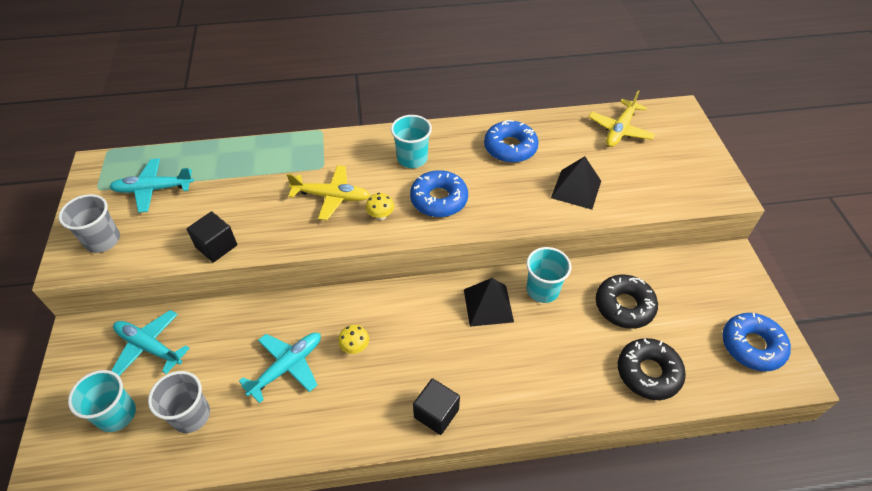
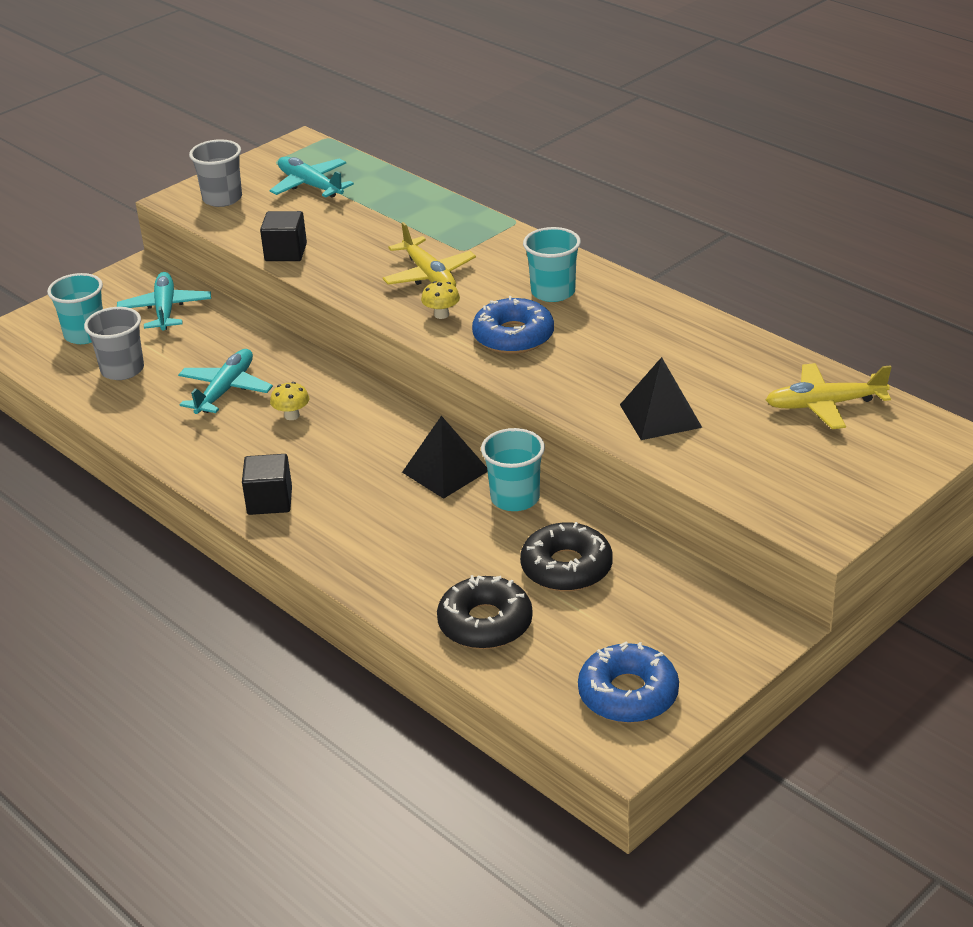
camera: 55 degrees right, 15 degrees down
turquoise plane [239,333,321,403] -> turquoise plane turned 75 degrees counterclockwise [178,349,273,414]
blue donut [484,120,539,163] -> none

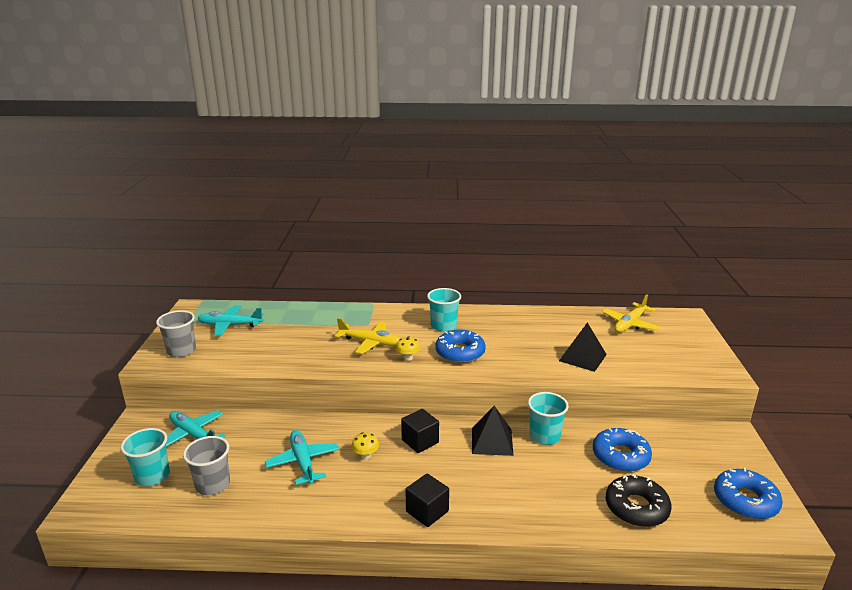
camera: 45 degrees left, 10 degrees down
black cube [260,211,307,261] -> black cube moved to [401,409,439,453]
black donut [520,522,613,592] -> blue donut [593,428,652,472]

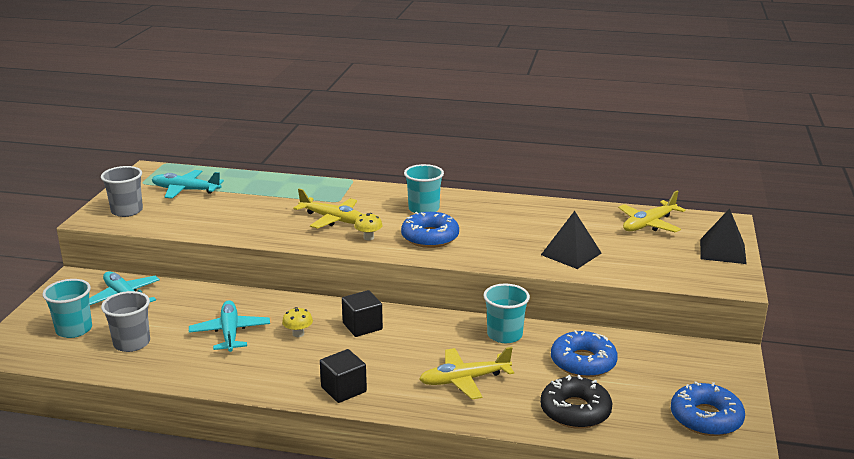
camera: 10 degrees right, 0 degrees up
black pyramid [472,406,514,456] -> black pyramid moved to [700,208,747,264]
none -> yellow plane [419,347,514,400]

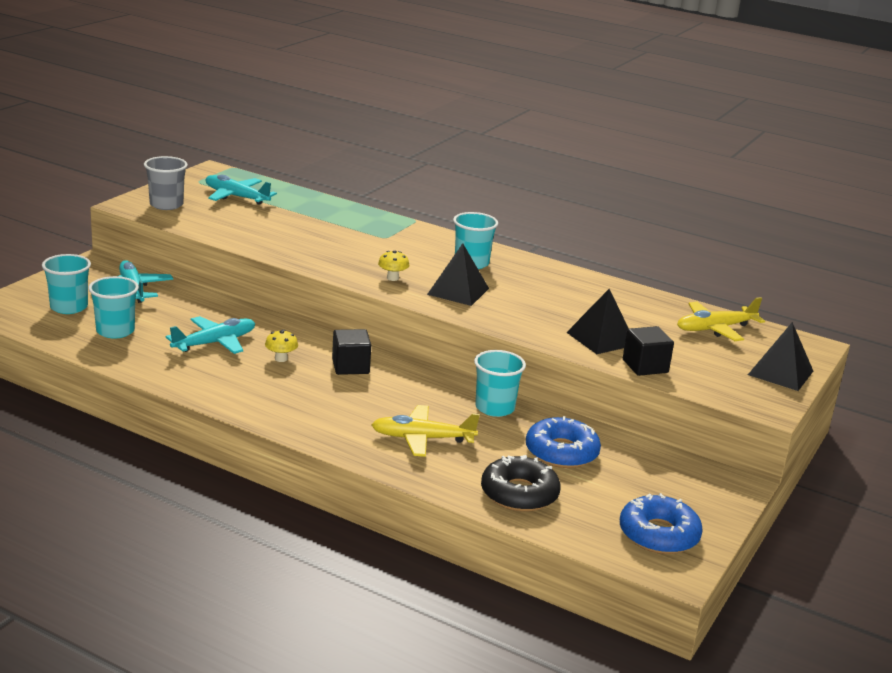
camera: 15 degrees right, 0 degrees up
grey cup [101,291,150,352] -> turquoise cup [89,276,139,339]
turquoise plane [189,300,270,352] -> turquoise plane turned 45 degrees clockwise [166,316,255,354]
yellow plane [293,189,363,229] -> none
black cube [320,349,367,403] -> black cube moved to [623,326,674,376]
blue donut [401,212,459,248] -> black pyramid [427,243,489,306]

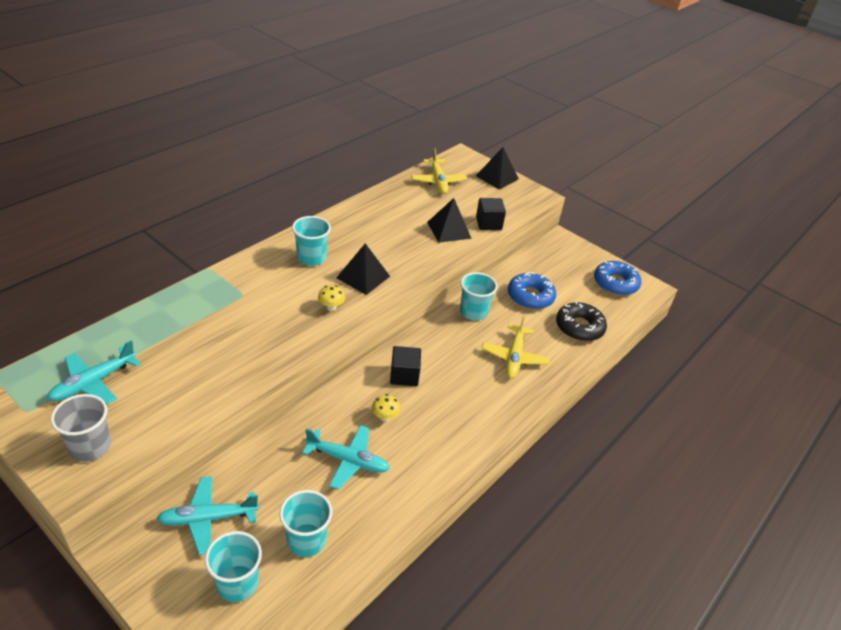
camera: 80 degrees left, 15 degrees up
turquoise plane [166,316,255,354] -> turquoise plane turned 135 degrees clockwise [302,425,390,490]

